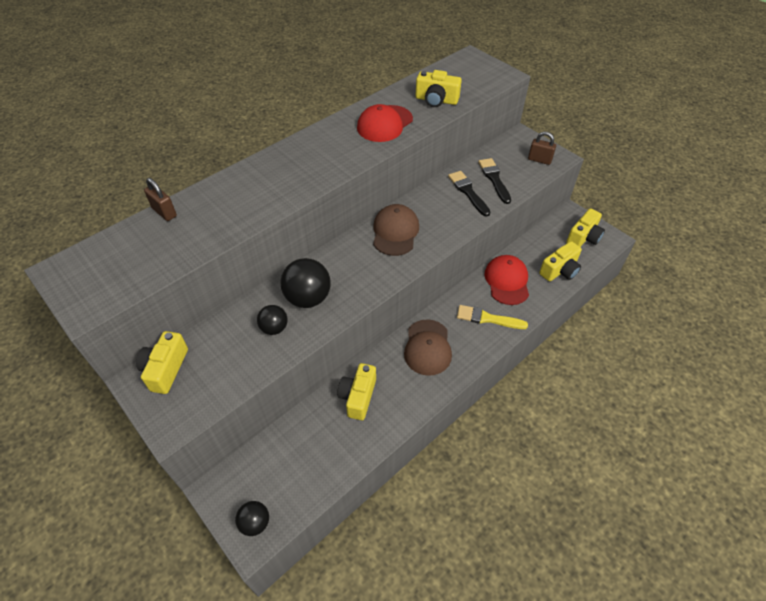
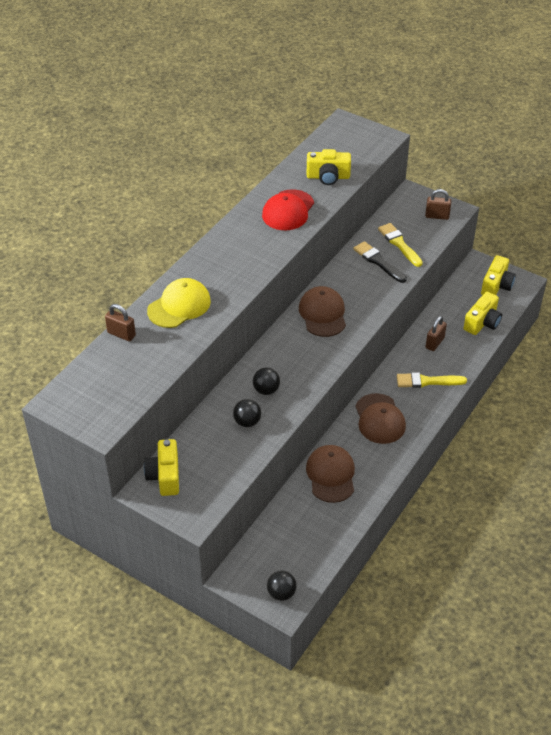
camera: 15 degrees left, 5 degrees down
black ball [280,258,331,308] -> black ball [253,367,280,395], size x0.59
yellow camera [337,363,376,420] -> brown cap [306,445,355,503]
black brush [478,158,511,204] -> yellow brush [378,223,423,267]
red cap [485,255,529,305] -> brown padlock [425,316,447,351]
none -> yellow cap [147,278,211,328]

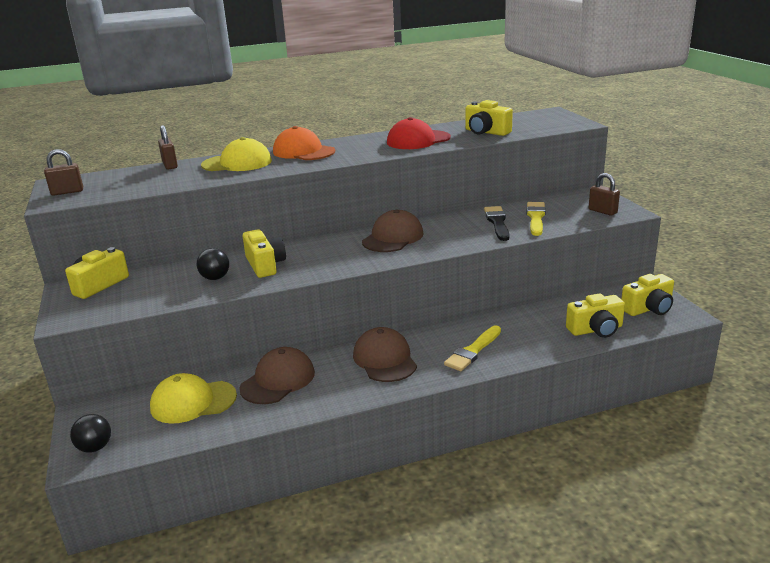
camera: 40 degrees right, 20 degrees down
black ball [253,367,280,395] -> yellow camera [243,229,286,278]
brown cap [355,393,406,444] -> brown cap turned 135 degrees clockwise [353,327,417,382]
yellow brush [397,372,467,388] -> yellow brush turned 90 degrees counterclockwise [444,325,501,371]
brown padlock [425,316,447,351] -> brown padlock moved to [44,149,83,196]
none -> yellow cap [150,373,237,424]
none -> orange cap [273,126,335,160]

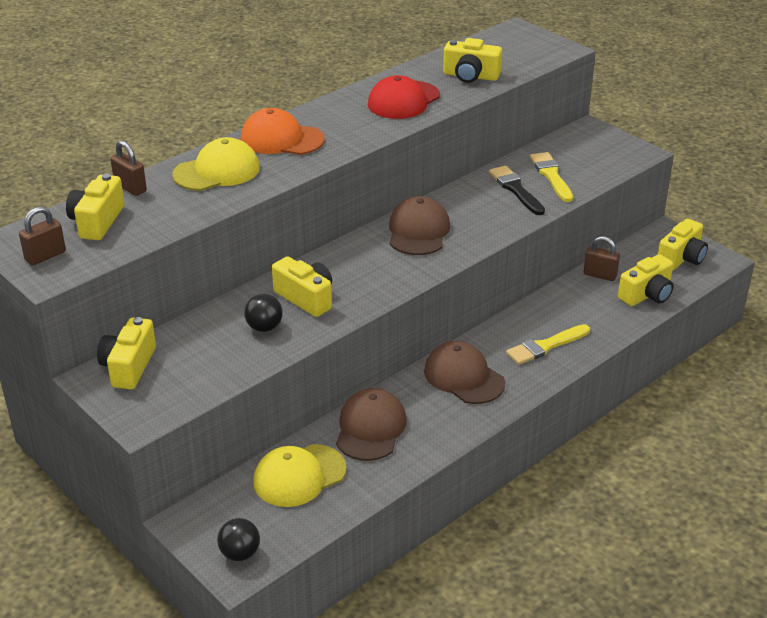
camera: 25 degrees left, 10 degrees up
yellow brush [444,325,501,371] -> yellow brush turned 45 degrees clockwise [506,324,590,365]
brown padlock [589,173,620,216] -> brown padlock moved to [584,236,620,281]
none -> yellow camera [66,173,125,240]

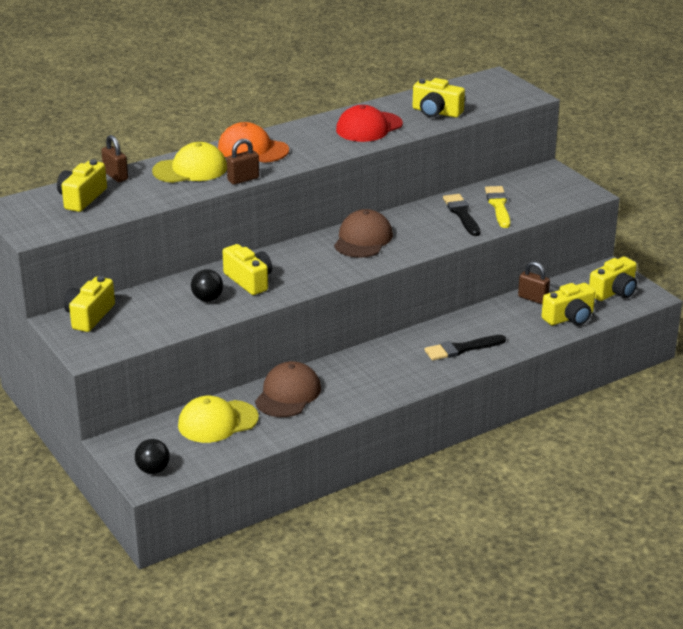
camera: 10 degrees right, 5 degrees down
brown padlock [19,206,66,266] -> brown padlock moved to [227,139,259,185]
brown cap [424,341,505,404] -> none
yellow brush [506,324,590,365] -> black brush [424,335,506,360]

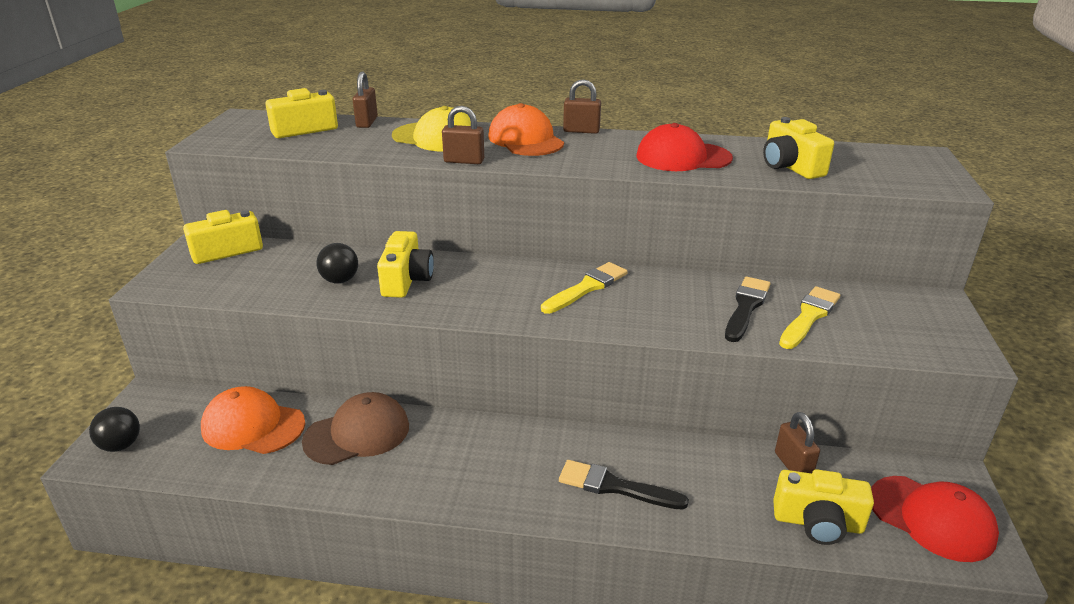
camera: 40 degrees right, 0 degrees up
yellow cap [178,396,259,443] -> orange cap [201,386,305,454]
brown cap [334,209,393,258] -> yellow brush [541,262,628,314]
yellow camera [589,257,637,301] -> red cap [871,476,999,562]
none -> brown padlock [563,79,601,134]

